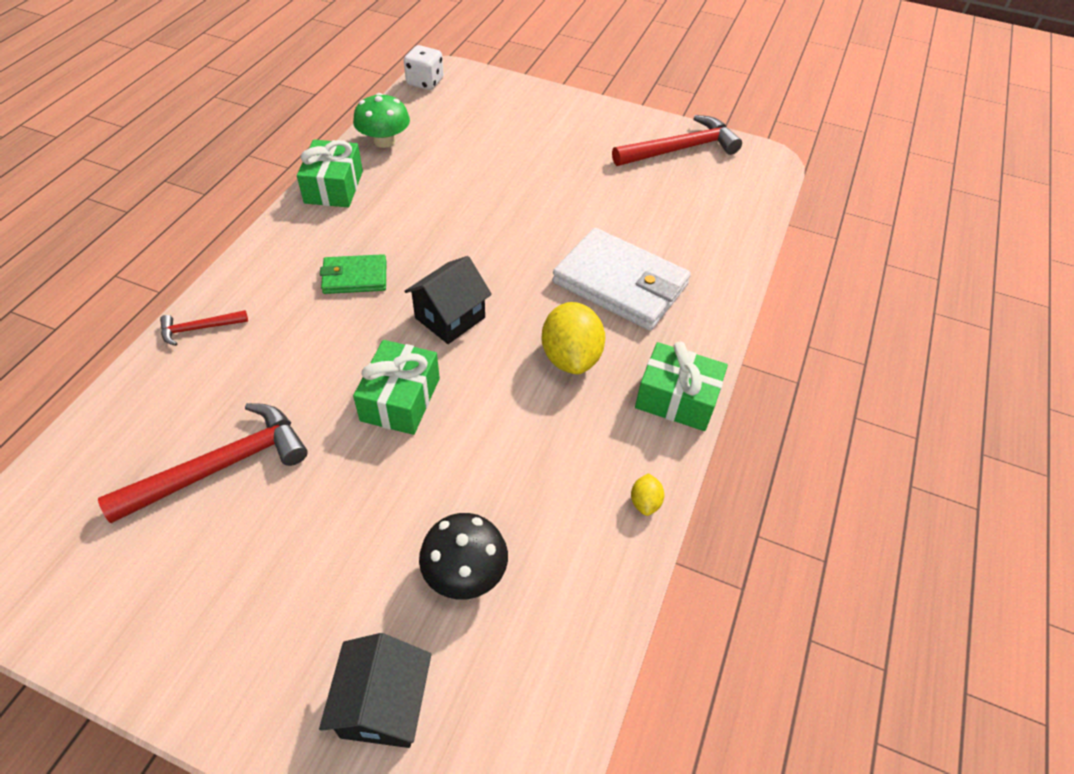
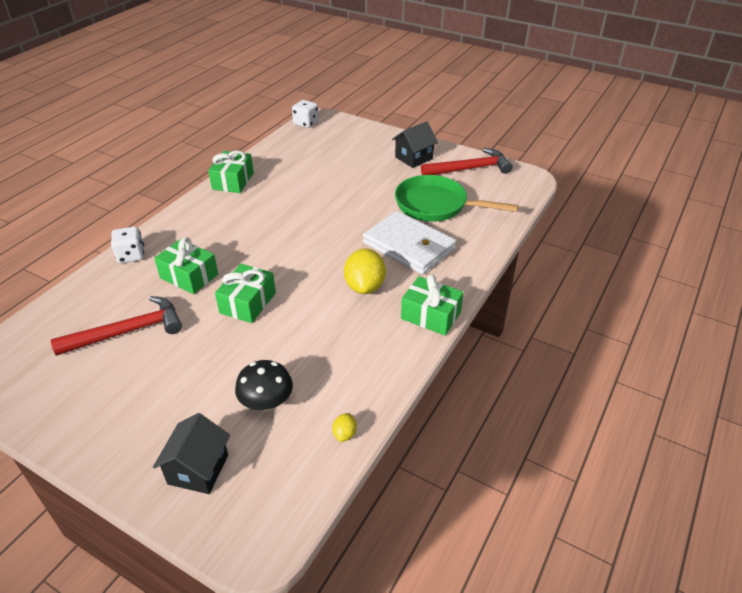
camera: 10 degrees right, 10 degrees down
red hammer [160,310,248,346] -> white dice [111,226,144,263]
green wallet [320,254,386,294] -> none
green mushroom [353,93,410,148] -> none
black house [404,256,492,344] -> black house moved to [392,121,438,168]
yellow lemon [631,473,665,516] -> yellow lemon moved to [332,413,357,442]
none -> green gift [154,237,218,294]
none -> green pan [395,175,519,222]

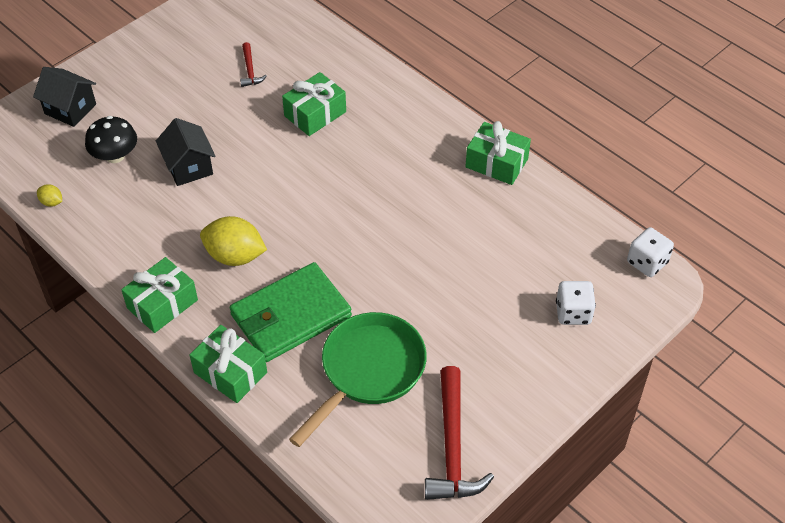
camera: 105 degrees right, 10 degrees up
red hammer [51,296,182,356] -> red hammer [240,42,267,87], size x0.50
white dice [111,226,144,263] -> white dice moved to [556,281,596,325]
green gift [215,264,276,323] -> green gift moved to [190,325,267,403]
white wallet [363,211,456,275] -> green wallet [230,262,352,362]
black house [392,121,438,168] -> black house moved to [156,118,216,186]

